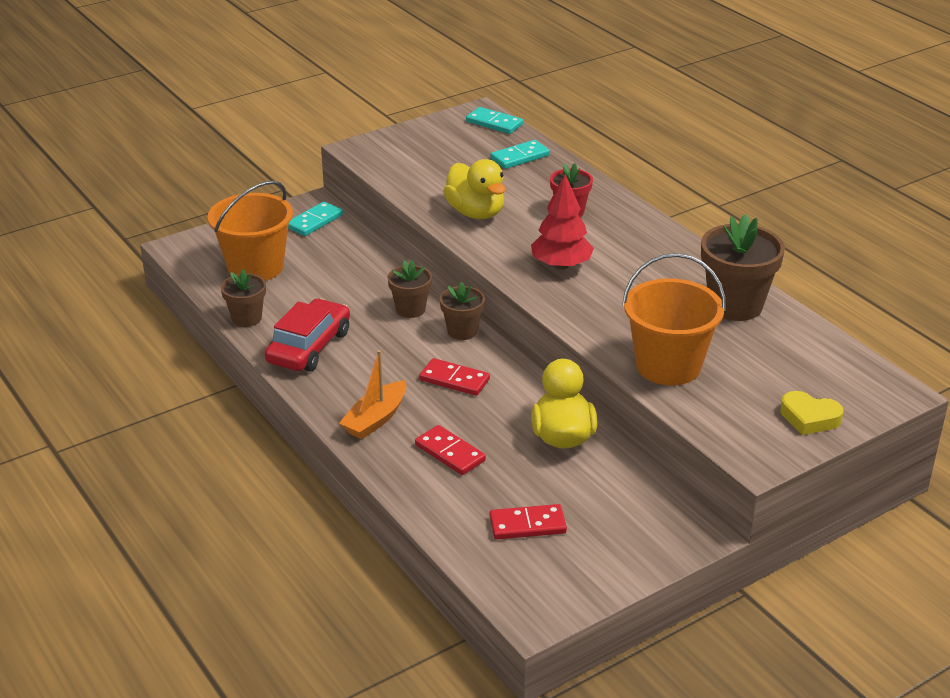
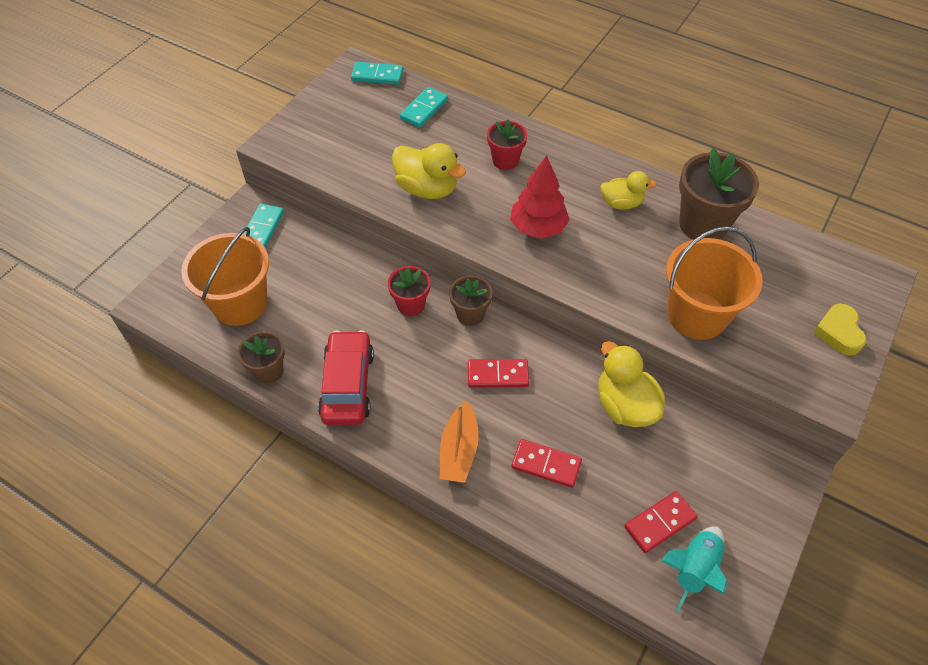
camera: 25 degrees left, 20 degrees up
brown flower pot [388,260,432,318] -> red flower pot [388,266,430,316]
yellow heart [780,391,844,435] -> yellow heart turned 90 degrees clockwise [813,304,867,356]
none -> yellow duck [600,171,657,210]
none -> turquoise rocket [661,526,727,612]

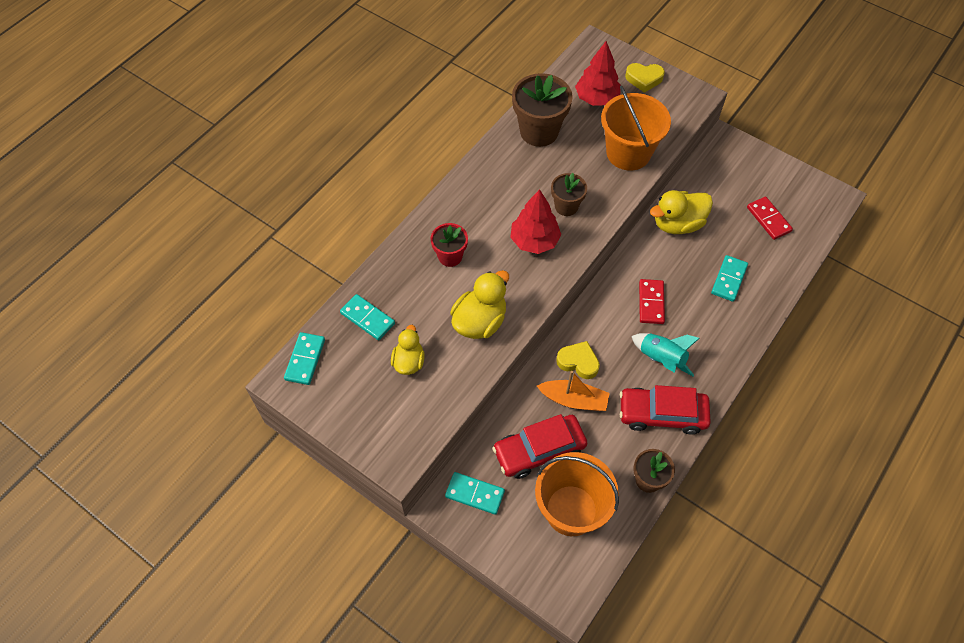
camera: 85 degrees left, 5 degrees up
red flower pot [388,266,430,316] -> yellow heart [556,341,600,379]
orange boat [440,401,478,483] -> orange boat moved to [537,371,610,411]
brown flower pot [449,275,492,326] -> brown flower pot moved to [551,173,587,216]
red domino [511,439,582,488] -> turquoise domino [711,255,748,302]
yellow duck [600,171,657,210] -> yellow duck moved to [391,325,425,375]
turquoise rocket [661,526,727,612] -> turquoise rocket moved to [631,333,700,376]
none -> red car [492,414,587,479]
none -> red tree [575,41,621,106]

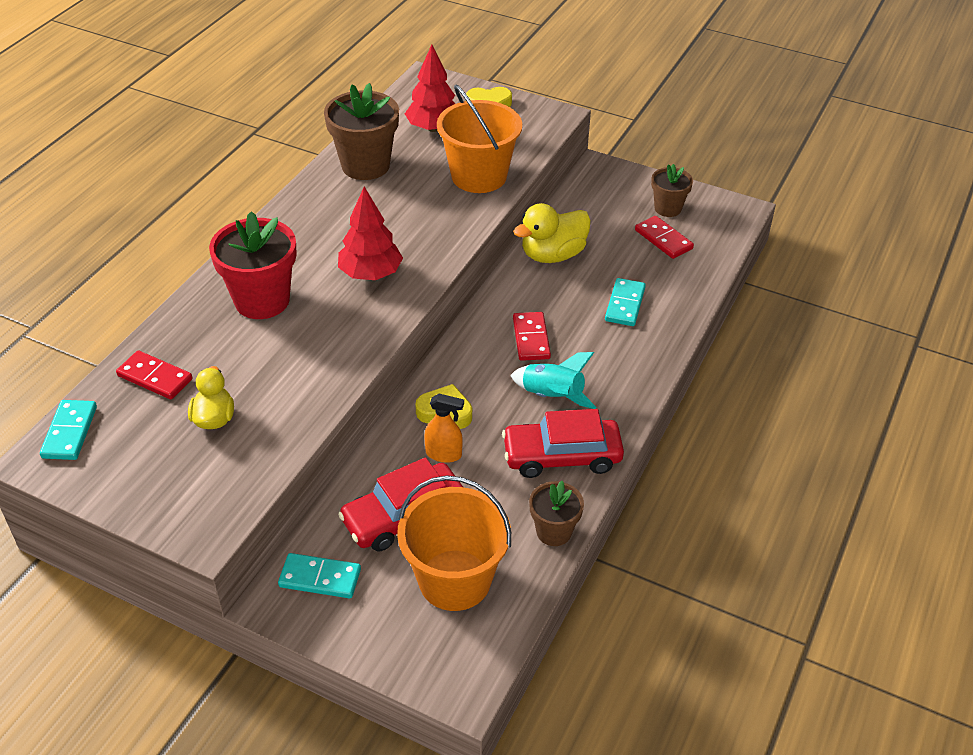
camera: 10 degrees left, 15 degrees down
turquoise domino [340,294,395,340] -> red domino [116,350,193,399]
red flower pot [431,223,468,267] -> red flower pot [209,211,297,319], size x1.73
yellow duck [450,270,509,339] -> none
orange boat [537,371,610,411] -> orange spray bottle [424,394,464,463]
brown flower pot [551,173,587,216] -> brown flower pot moved to [651,164,693,217]

